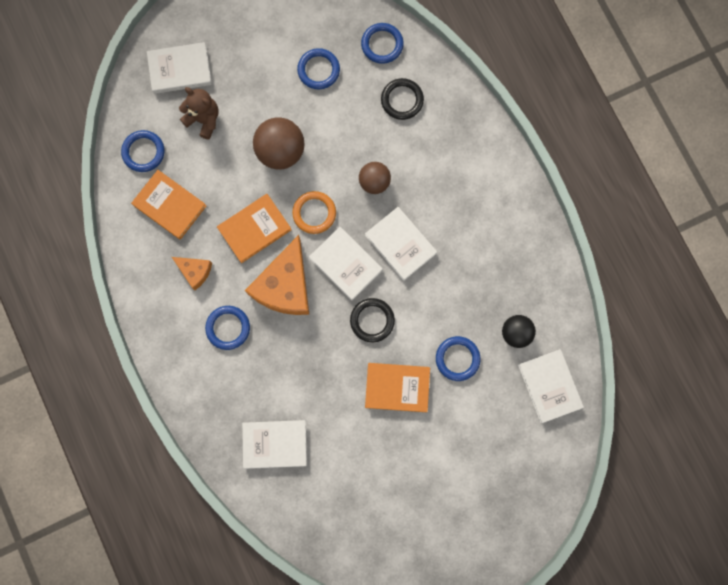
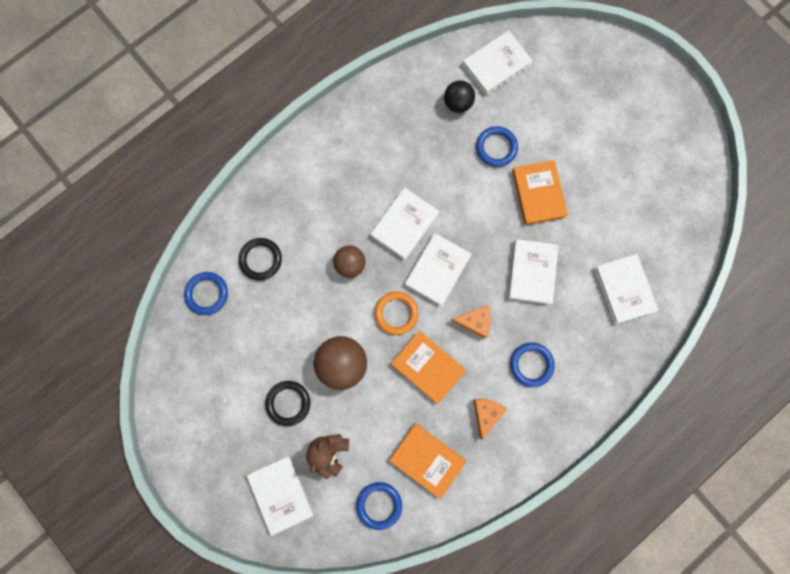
camera: 105 degrees left, 0 degrees up
orange book [131,170,206,240] -> orange book turned 75 degrees counterclockwise [389,423,466,499]
orange cheese [245,235,309,315] -> orange cheese [451,305,491,338], size x0.51
blue ring [297,48,340,89] -> none
black ring [350,298,395,342] -> black ring moved to [265,381,310,426]
none -> white book [508,239,559,305]

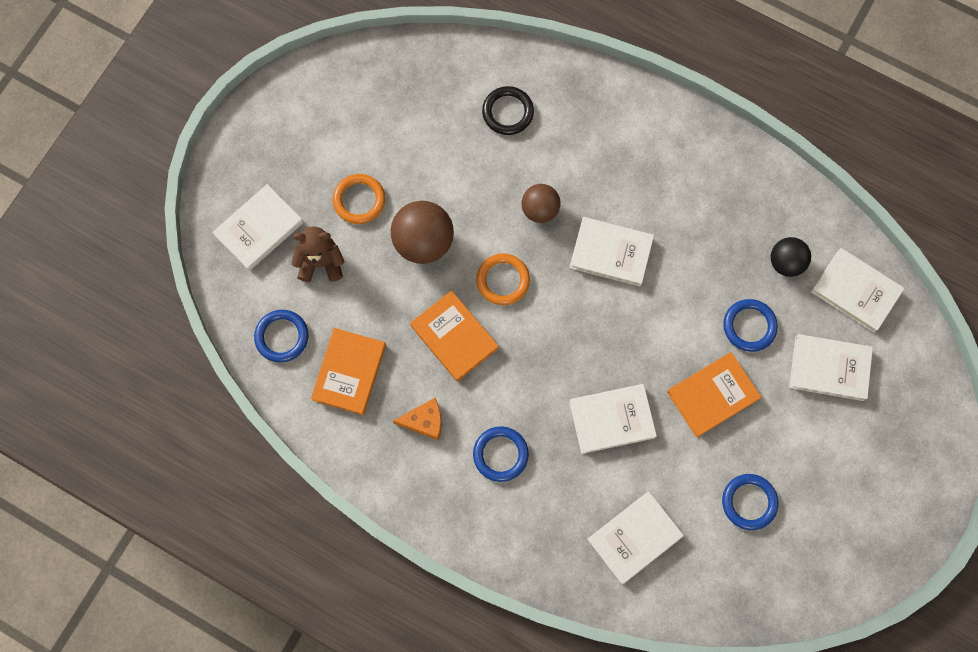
camera: 70 degrees right, 5 degrees down
blue ring [184,272,228,315] -> blue ring moved to [722,474,779,530]
black ring [265,381,310,426] -> orange ring [333,174,385,224]
orange book [391,330,466,404] -> orange book turned 60 degrees counterclockwise [410,290,499,382]
white book [405,233,472,306] -> white book moved to [789,334,873,401]
orange cheese [451,305,491,338] -> none

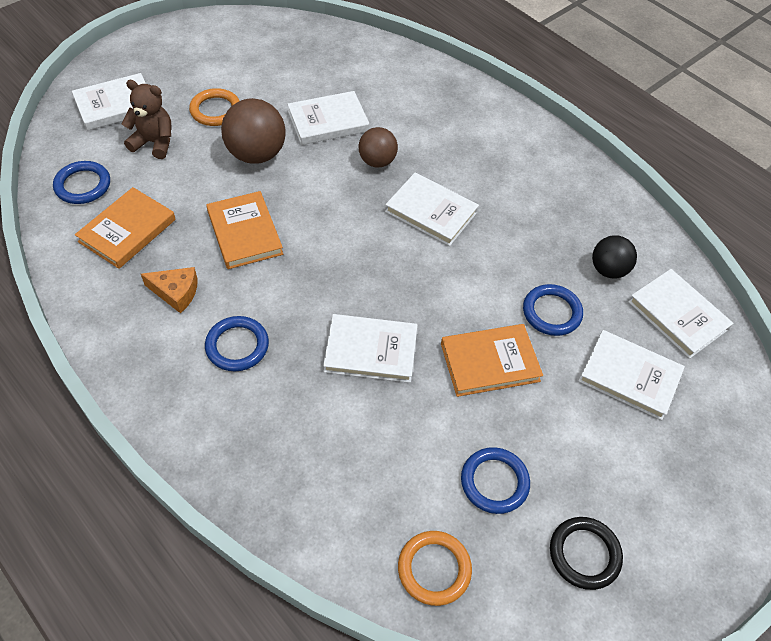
camera: 15 degrees right, 20 degrees down
orange ring [476,253,530,305] -> orange ring moved to [398,531,472,606]
black ring [482,86,534,135] -> black ring moved to [550,517,623,590]
white book [587,491,684,584] -> white book moved to [287,91,369,145]

